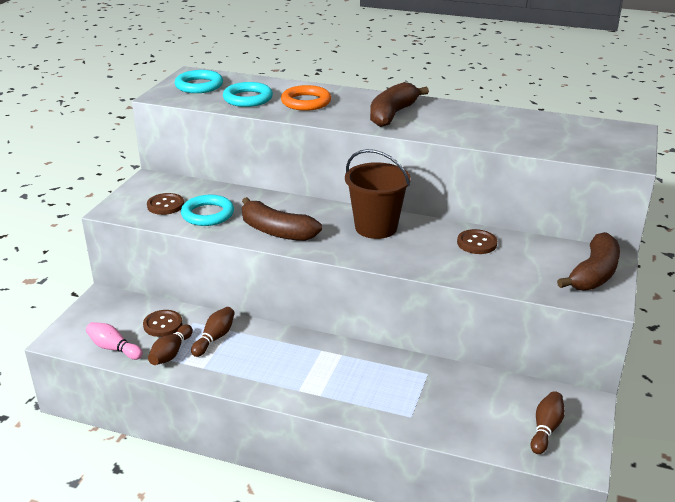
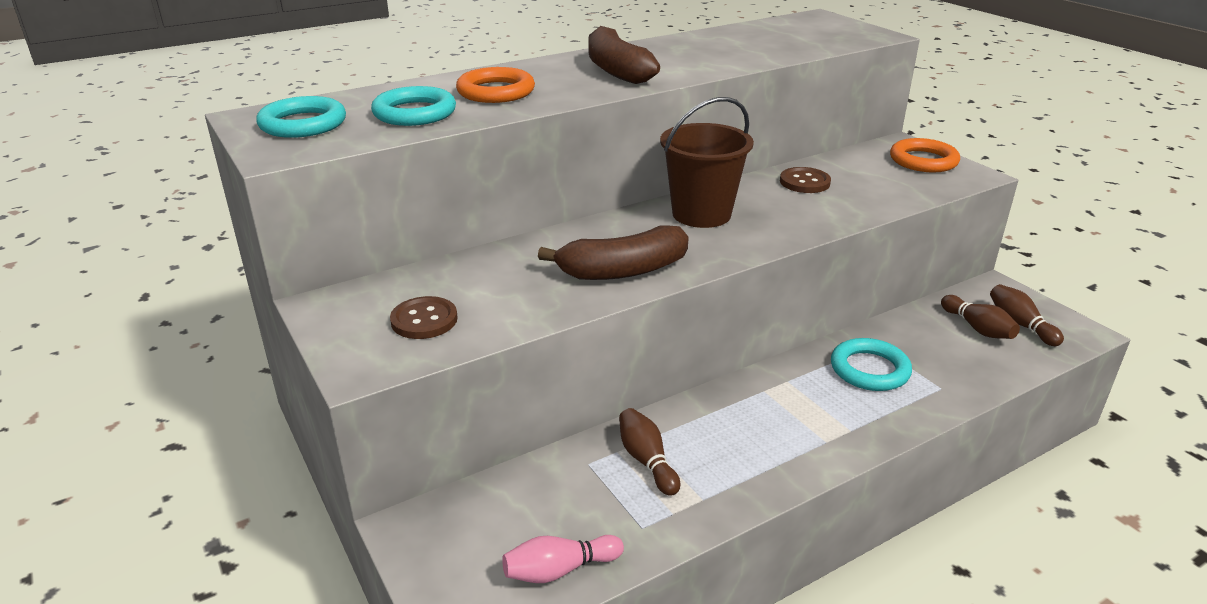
camera: 50 degrees left, 0 degrees up
brown button [143,310,182,337] -> none
brown bowling pin [148,325,193,365] -> brown bowling pin moved to [941,295,1020,339]
turquoise ring [181,195,234,226] -> turquoise ring moved to [831,338,912,391]
brown banana [557,232,620,291] -> orange ring [890,138,960,173]

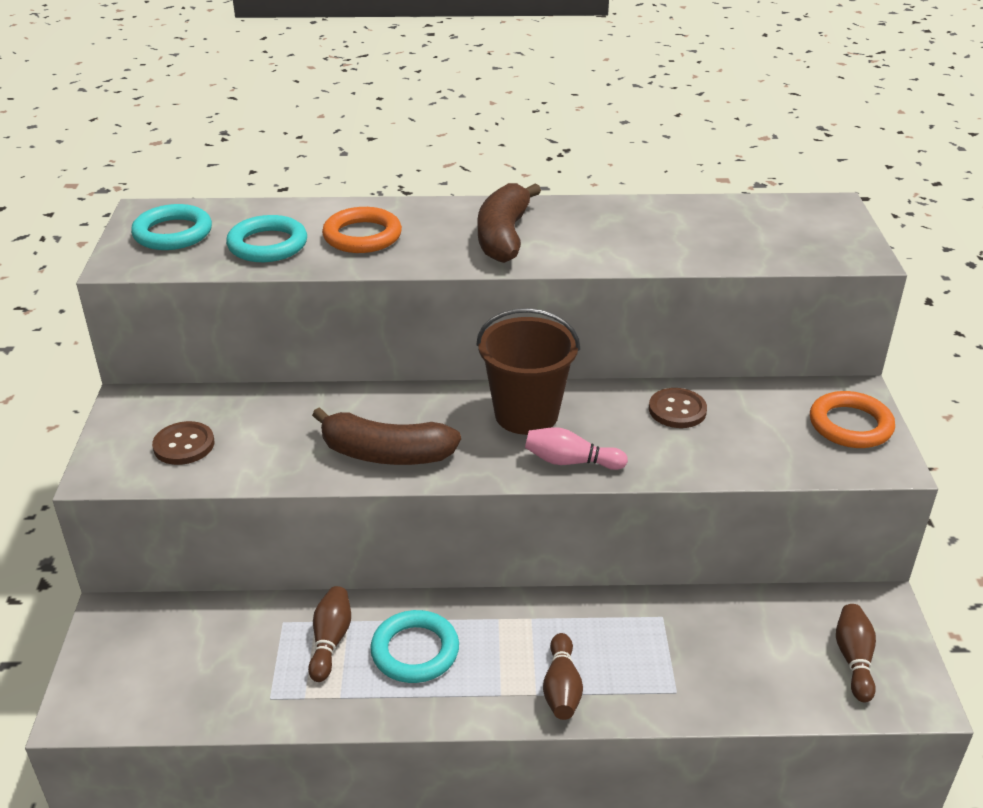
camera: 30 degrees right, 5 degrees up
pink bowling pin [502,535,624,583] -> pink bowling pin moved to [525,427,628,470]
turquoise ring [831,338,912,391] -> turquoise ring moved to [370,610,459,683]
brown bowling pin [941,295,1020,339] -> brown bowling pin moved to [543,633,583,720]

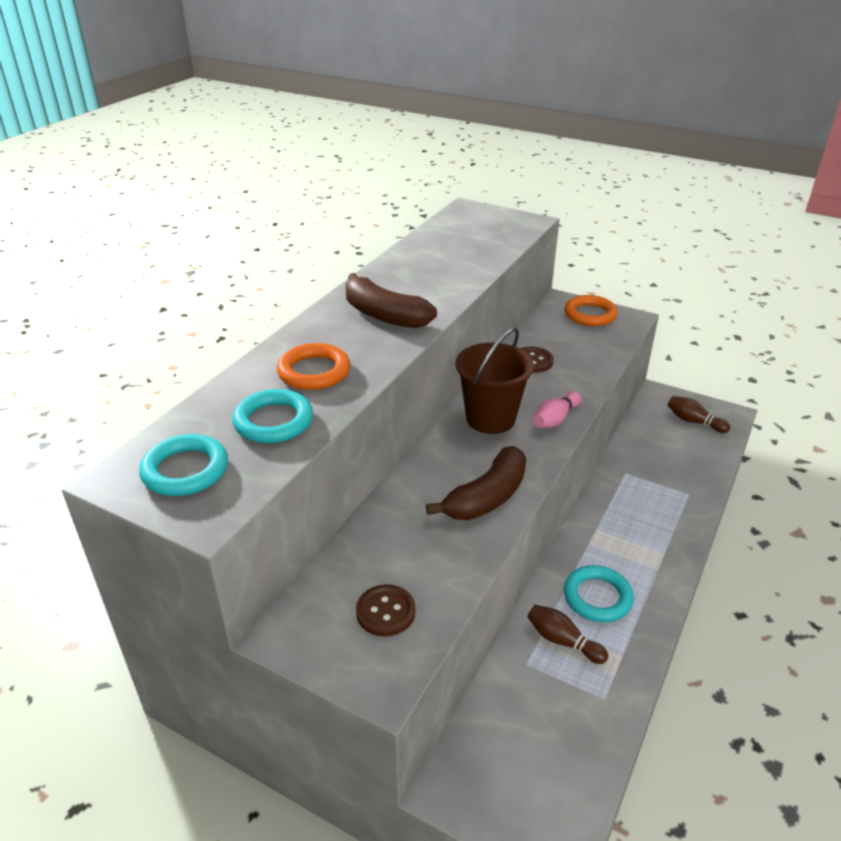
camera: 60 degrees left, 0 degrees up
brown bowling pin [543,633,583,720] -> none

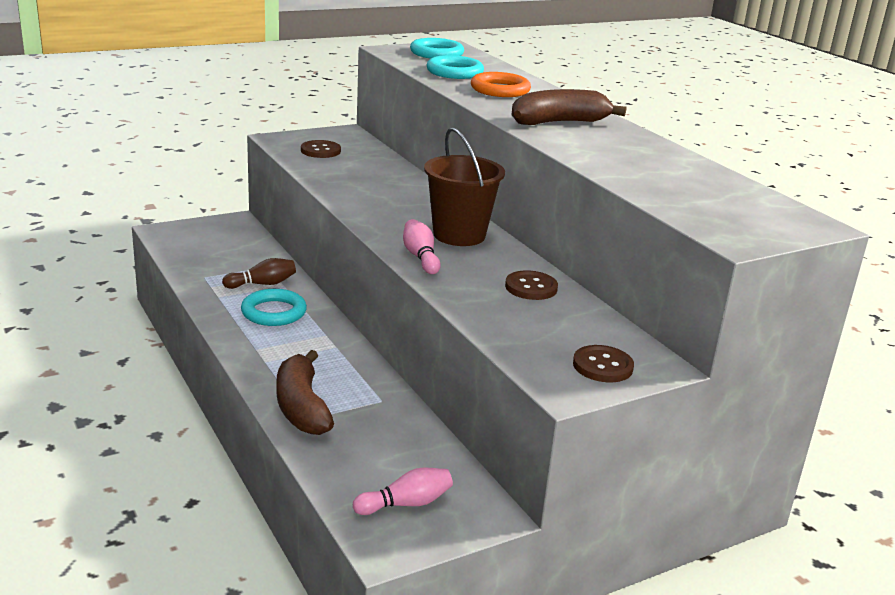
camera: 120 degrees right, 10 degrees down
brown banana [426,446,526,520] -> brown banana moved to [276,350,334,435]
orange ring [565,295,618,326] -> brown button [573,345,634,382]
brown bowling pin [667,396,730,433] -> pink bowling pin [353,467,453,515]

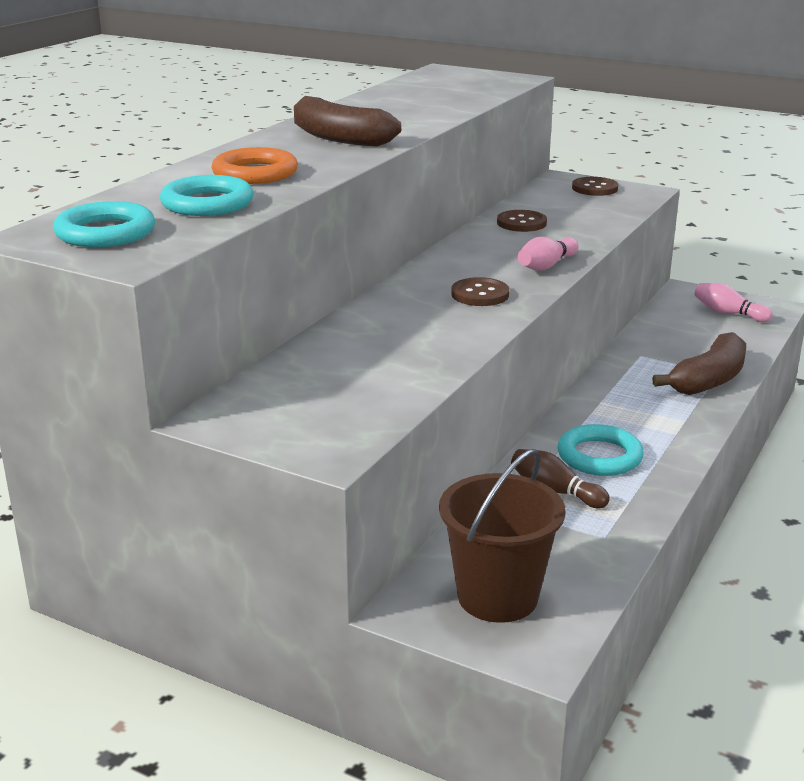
camera: 120 degrees left, 0 degrees up
brown button [301,140,341,158] -> brown button moved to [451,277,509,306]
brown bucket [424,127,505,246] -> brown bucket moved to [439,449,565,623]

